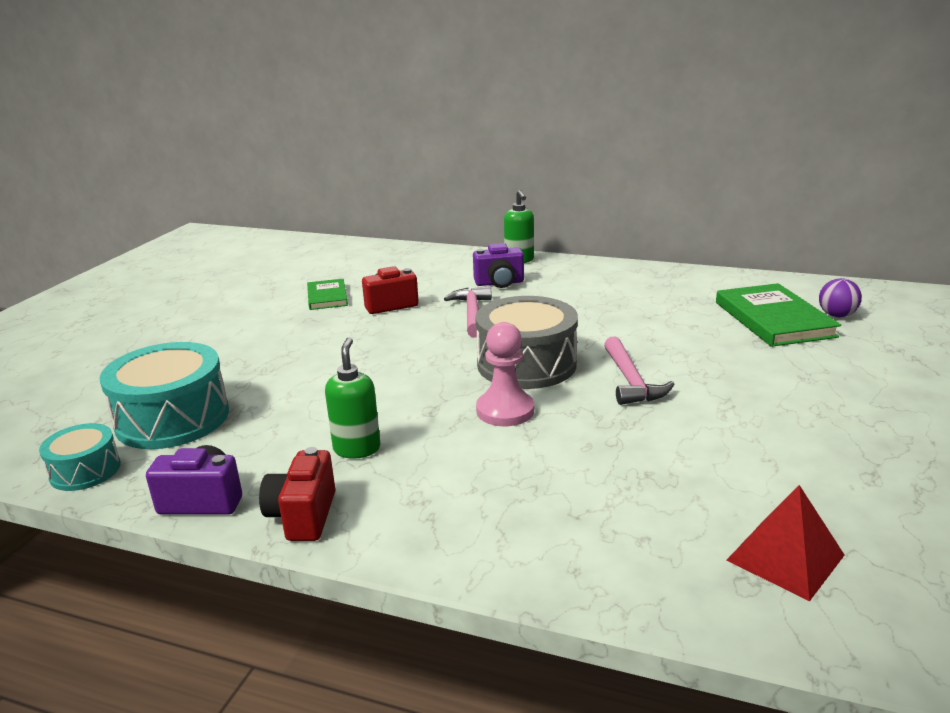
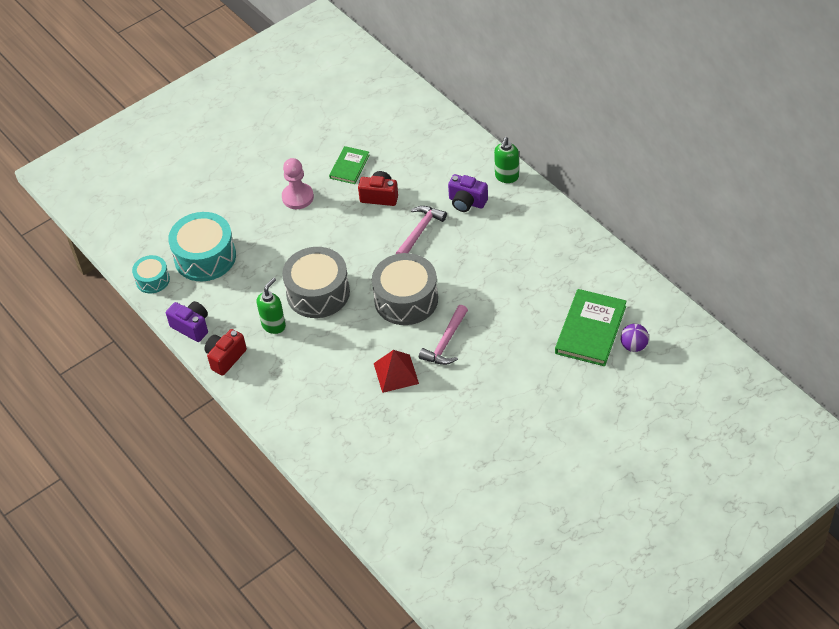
camera: 35 degrees right, 25 degrees up
pink pawn [476,322,534,426] -> pink pawn moved to [282,158,314,209]
red pyramid [726,485,845,601] -> red pyramid moved to [374,350,419,393]
none -> grey drum [282,247,350,318]

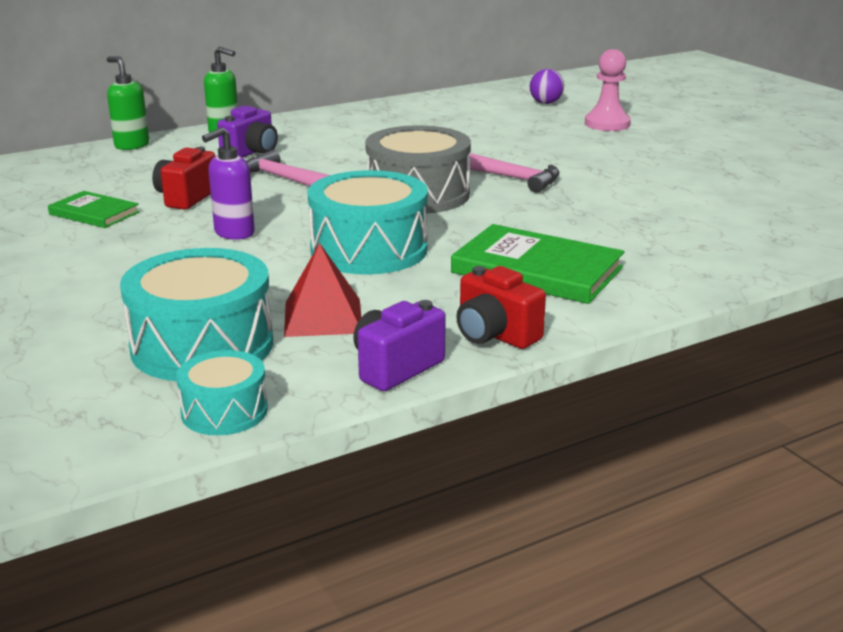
camera: 85 degrees left, 25 degrees down
green soap dispenser [257,277,286,334] -> green soap dispenser moved to [107,57,149,150]
pink pawn [282,158,314,209] -> pink pawn moved to [585,49,631,131]
grey drum [282,247,350,318] -> turquoise drum [307,170,428,275]
red pyramid [374,350,419,393] -> red pyramid moved to [284,243,361,337]
green book [555,289,627,366] -> green book moved to [451,224,624,304]
none -> purple soap dispenser [202,127,255,240]

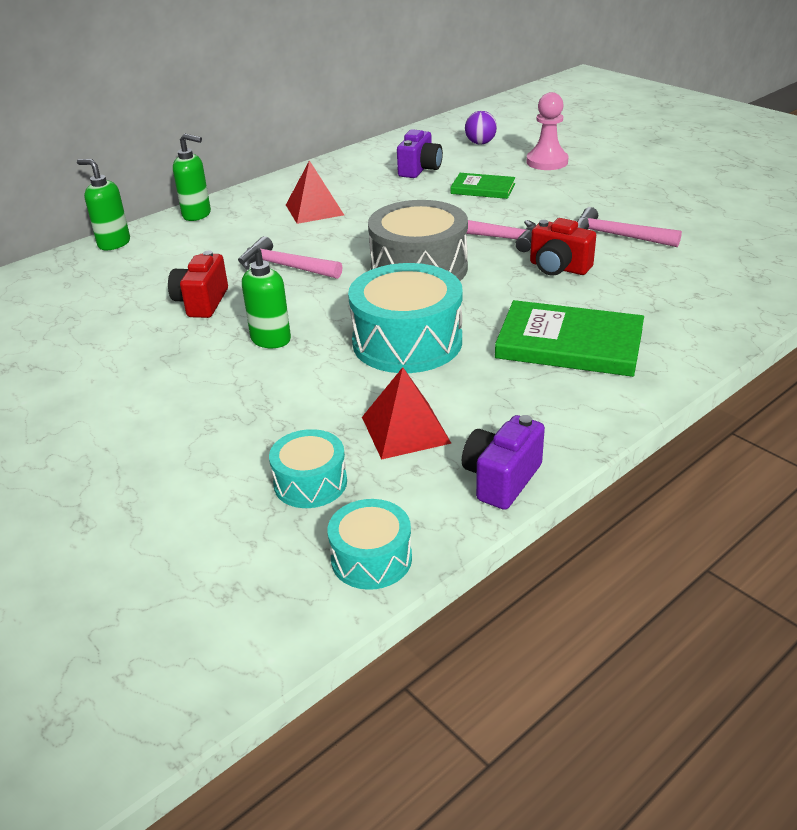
camera: 10 degrees left, 10 degrees up
green book [48,191,140,228] -> green book moved to [451,173,515,199]
turquoise drum [120,248,273,382] -> turquoise drum [269,429,347,508], size x0.54
purple soap dispenser [202,127,255,240] -> green soap dispenser [238,245,291,348]
purple camera [217,106,278,158] -> purple camera moved to [397,129,443,178]
red camera [456,266,546,349] -> red camera moved to [530,218,596,276]
none -> red pyramid [286,160,344,224]
none -> pink hammer [577,207,682,247]

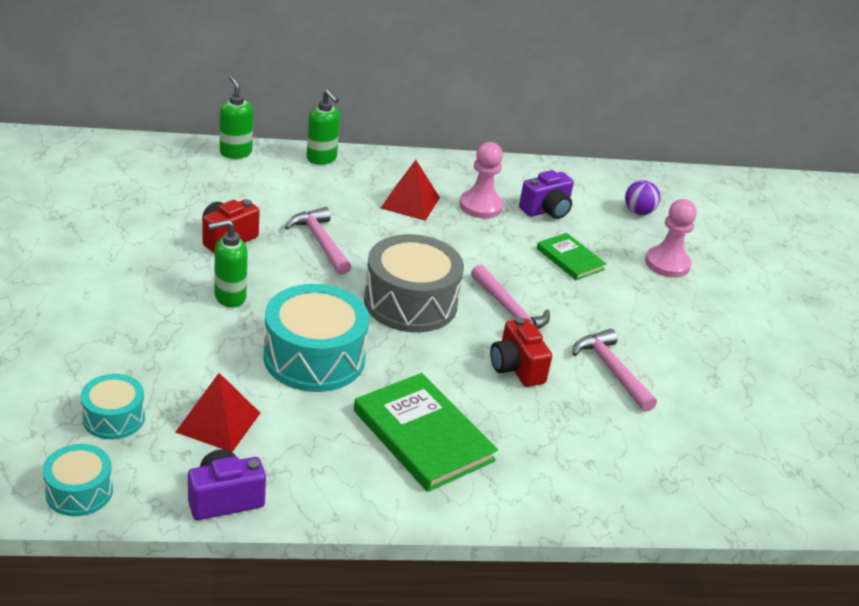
camera: 30 degrees right, 0 degrees up
none -> pink pawn [459,142,504,219]

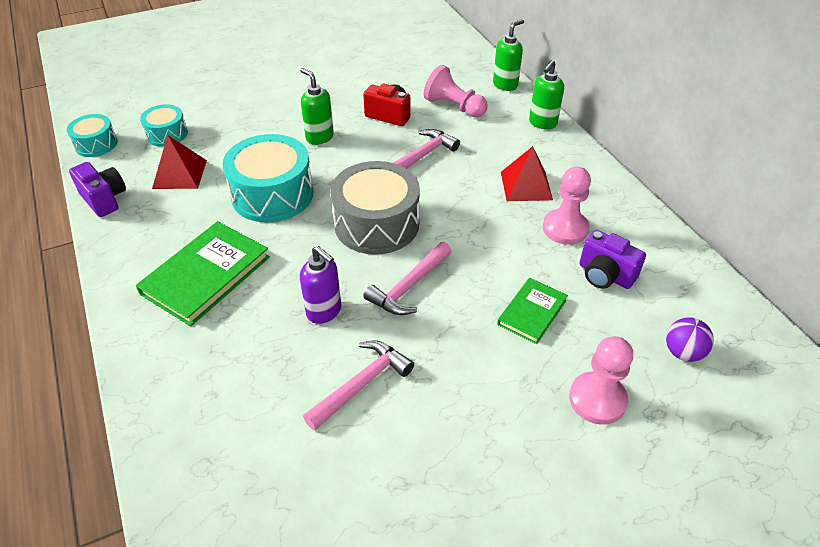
camera: 75 degrees right, 10 degrees up
red camera [490,317,552,387] -> purple soap dispenser [300,246,341,324]
none -> pink pawn [424,65,488,117]

